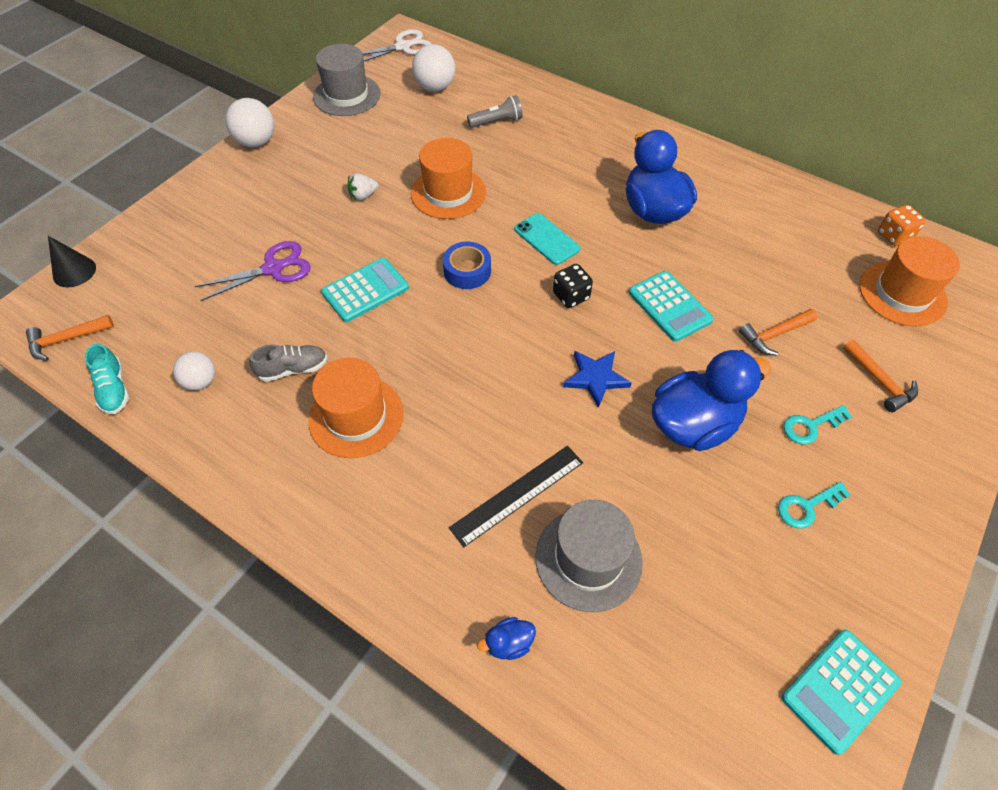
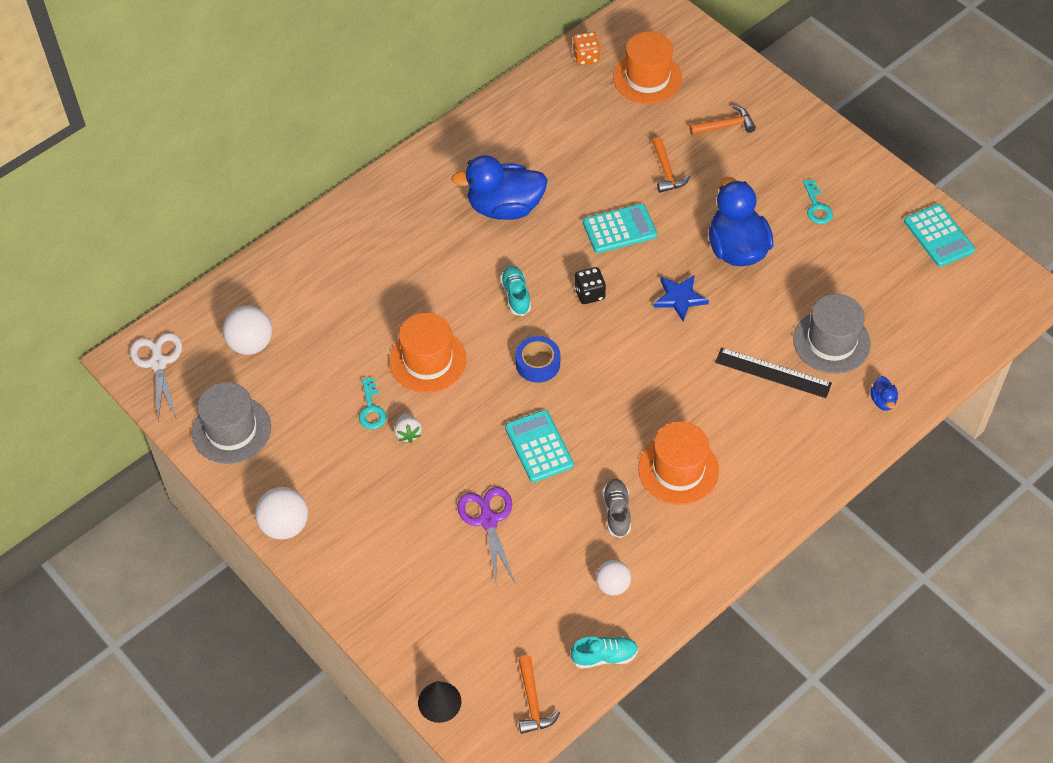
camera: 75 degrees left, 0 degrees up
black ruler [449,446,583,547] -> black ruler turned 45 degrees counterclockwise [715,347,832,398]
grey flashlight [467,95,523,128] -> none
turquoise phone [514,213,580,265] -> turquoise shoe [500,266,531,316]
turquoise key [783,405,852,445] -> turquoise key moved to [359,378,387,429]

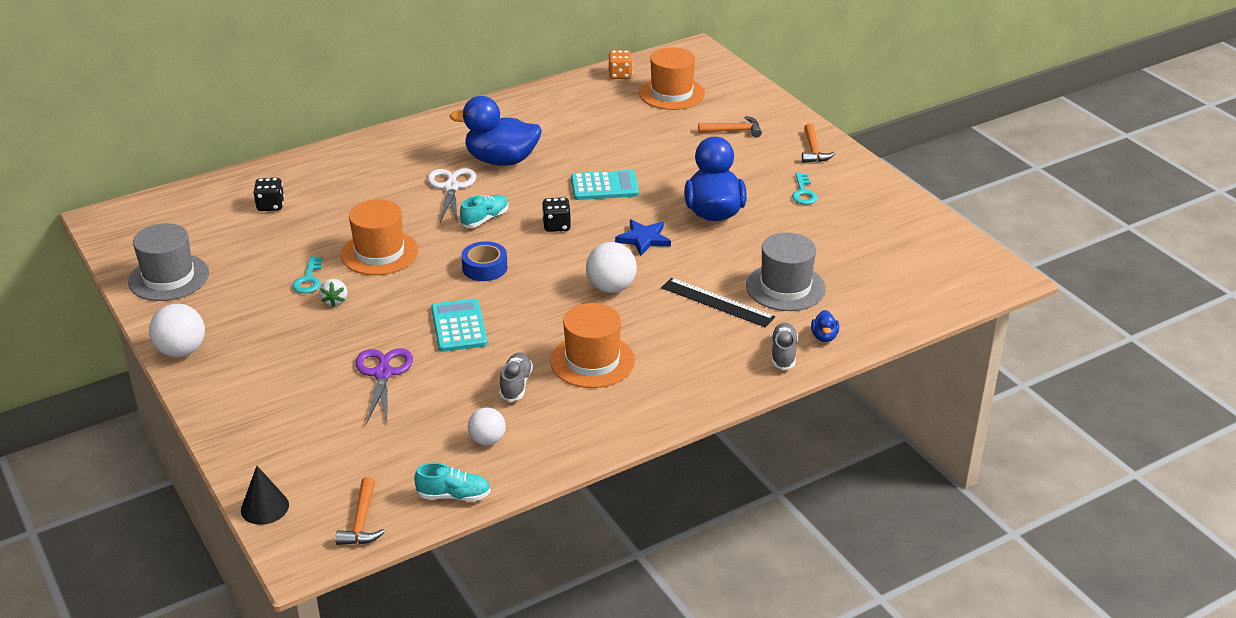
camera: 10 degrees right, 20 degrees down
white scissors [130,333,182,421] -> white scissors moved to [428,168,476,222]
white ball [223,306,272,355] -> white ball moved to [586,242,637,293]
turquoise shoe [500,266,531,316] -> turquoise shoe turned 45 degrees clockwise [460,195,509,228]
orange hammer [652,137,690,193] -> orange hammer moved to [802,123,836,163]
turquoise calculator [904,204,975,267] -> none
none -> black dice [253,178,284,211]
none -> grey shoe [771,323,798,370]

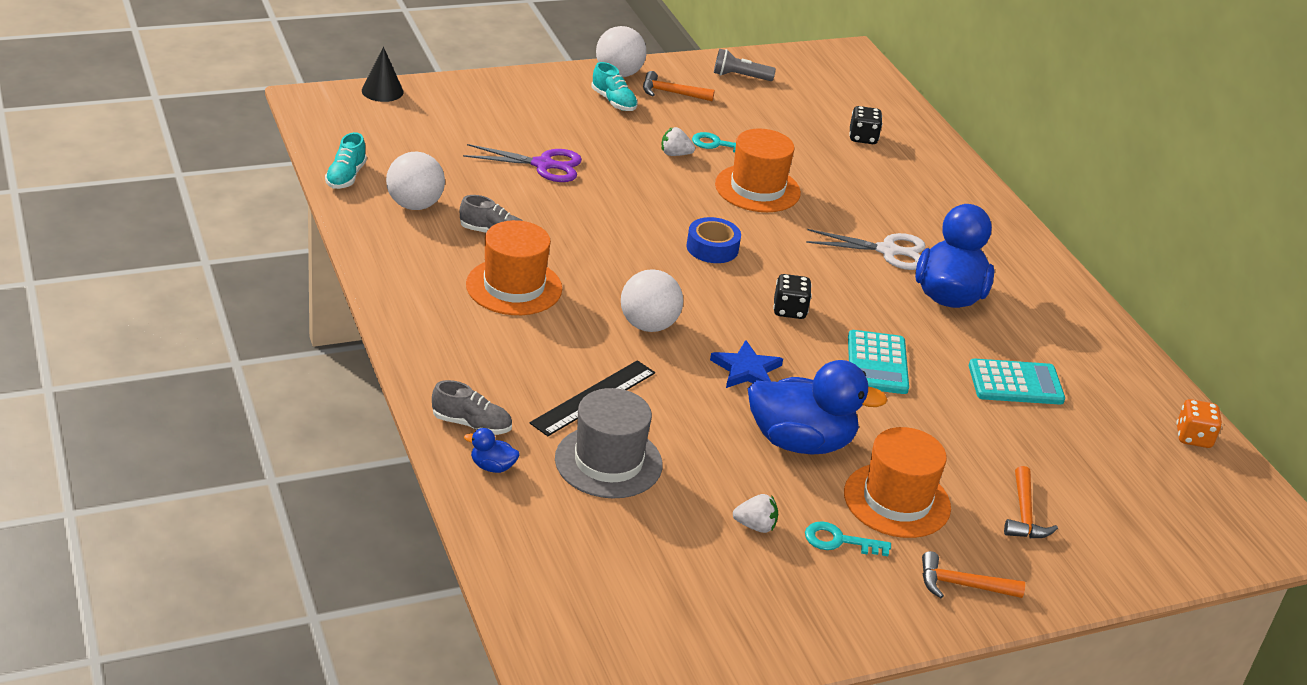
camera: 95 degrees right, 0 degrees up
grey hat [128,223,209,301] -> grey flashlight [714,49,776,81]
orange hammer [335,477,385,545] -> orange hammer moved to [643,71,715,101]
turquoise calculator [431,299,488,352] -> turquoise calculator moved to [969,359,1065,405]
turquoise shoe [460,195,509,228] -> turquoise shoe moved to [591,62,638,111]
white ball [468,407,506,445] -> white ball [386,152,445,210], size x1.52
orange hat [639,47,705,110] -> orange hat moved to [844,427,951,538]
none -> white strawberry [733,494,778,533]

